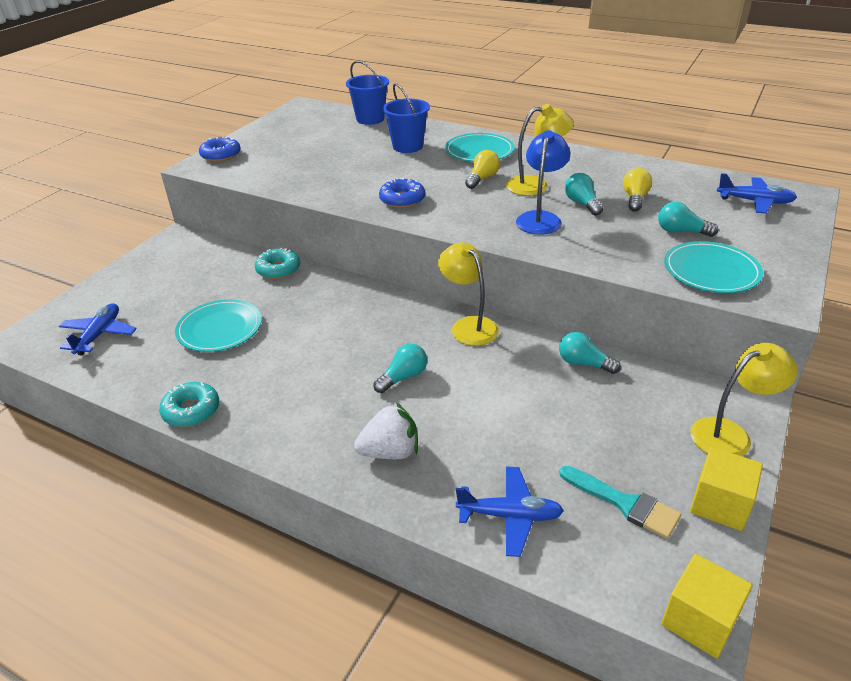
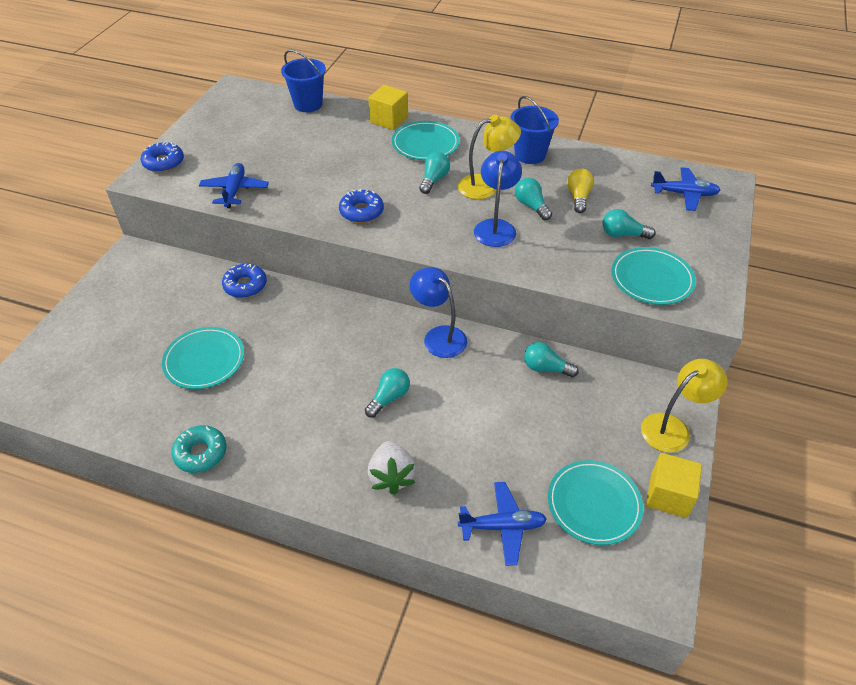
camera: 10 degrees left, 10 degrees up
blue plane [59,303,137,355] -> blue plane moved to [199,163,269,208]
turquoise donut [255,248,300,279] -> blue donut [222,263,267,298]
white strawberry [354,402,418,459] -> white strawberry turned 105 degrees clockwise [368,441,416,495]
blue bucket [383,83,430,153] -> blue bucket moved to [510,96,559,164]
yellow lamp [438,242,499,346] -> blue lamp [410,267,467,358]
yellow light bulb [465,150,500,189] -> turquoise light bulb [419,152,450,194]
turquoise brush [559,466,682,539] -> turquoise plate [548,460,643,545]
yellow cube [661,554,752,658] -> yellow cube moved to [368,85,408,130]

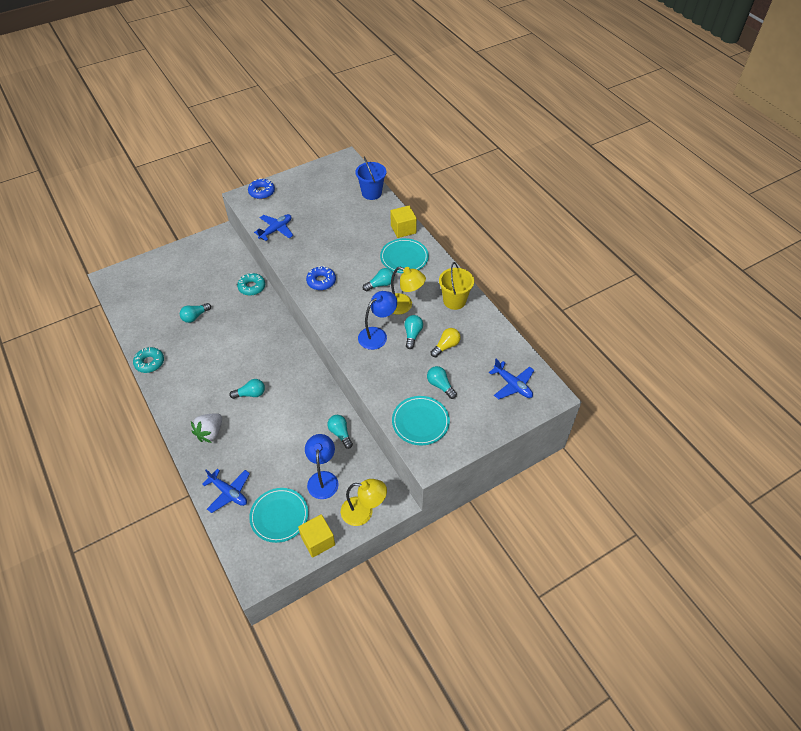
camera: 40 degrees right, 5 degrees up
turquoise plate [162,327,244,389] -> turquoise light bulb [180,303,211,323]
blue donut [222,263,267,298] -> turquoise donut [237,273,265,296]
blue lamp [410,267,467,358] -> blue lamp moved to [305,434,339,499]
blue bucket [510,96,559,164] -> yellow bucket [439,262,474,310]

